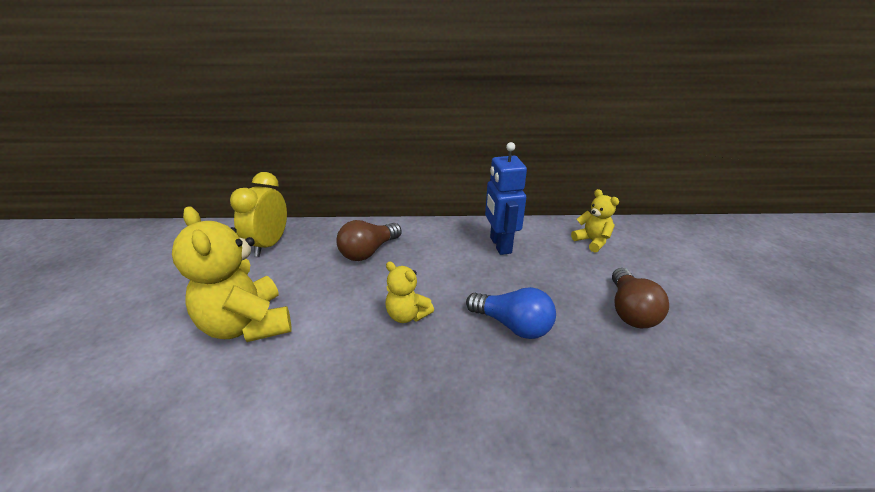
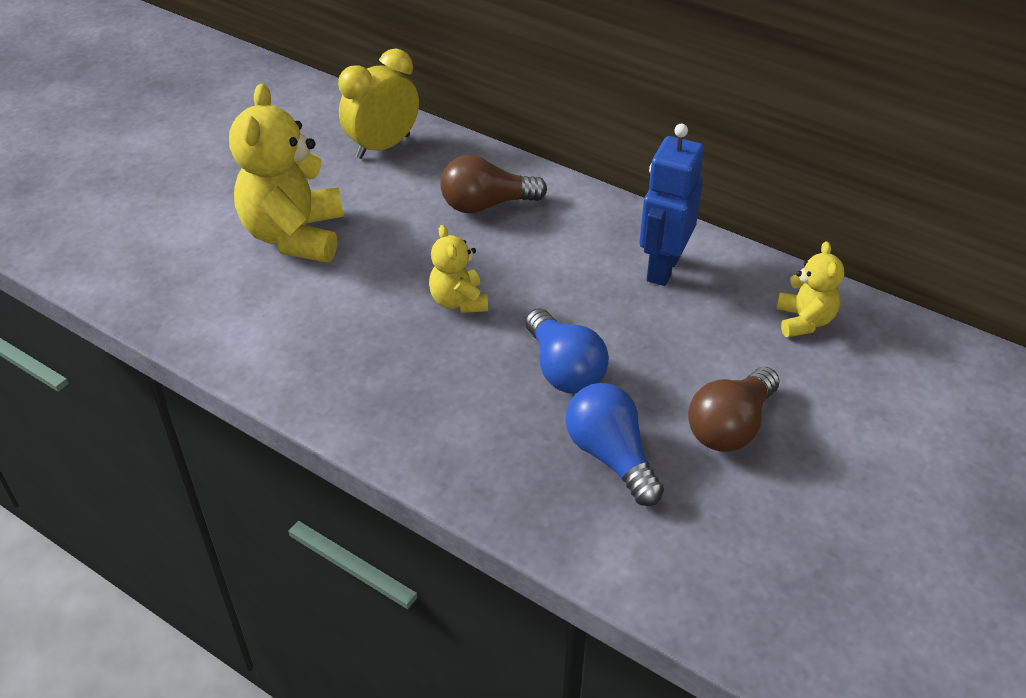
camera: 35 degrees right, 10 degrees up
none -> blue light bulb [565,383,664,506]

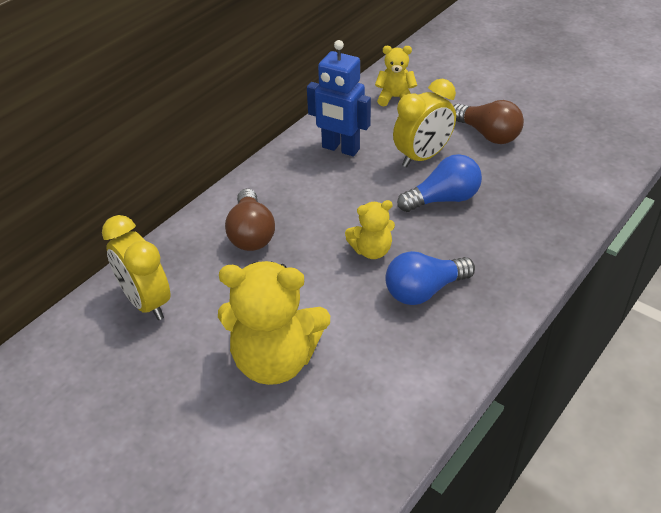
camera: 85 degrees left, 0 degrees up
blue light bulb [565,383,664,506] -> blue light bulb moved to [385,251,475,305]
none -> yellow clock [393,79,456,167]

